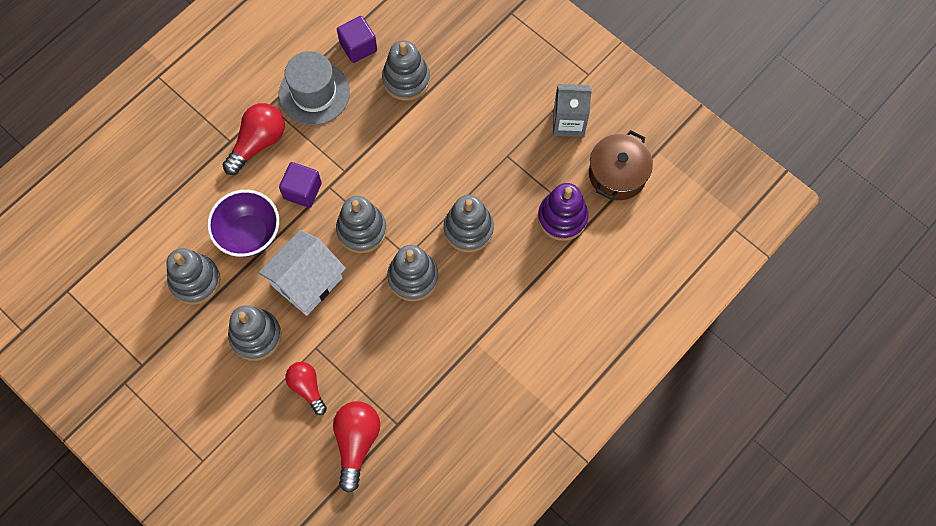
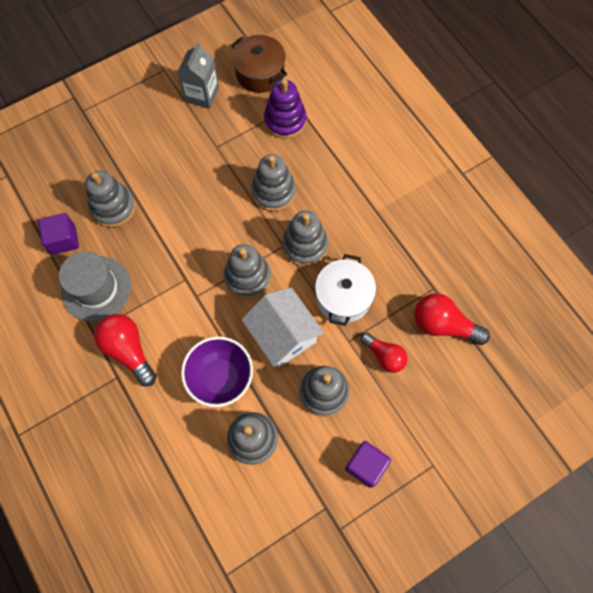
camera: 75 degrees left, 0 degrees up
purple cube [279,162,322,208] -> purple cube moved to [345,441,391,488]
red light bulb [285,362,327,415] -> red light bulb turned 120 degrees counterclockwise [361,333,408,373]
none -> white pot [315,254,376,326]

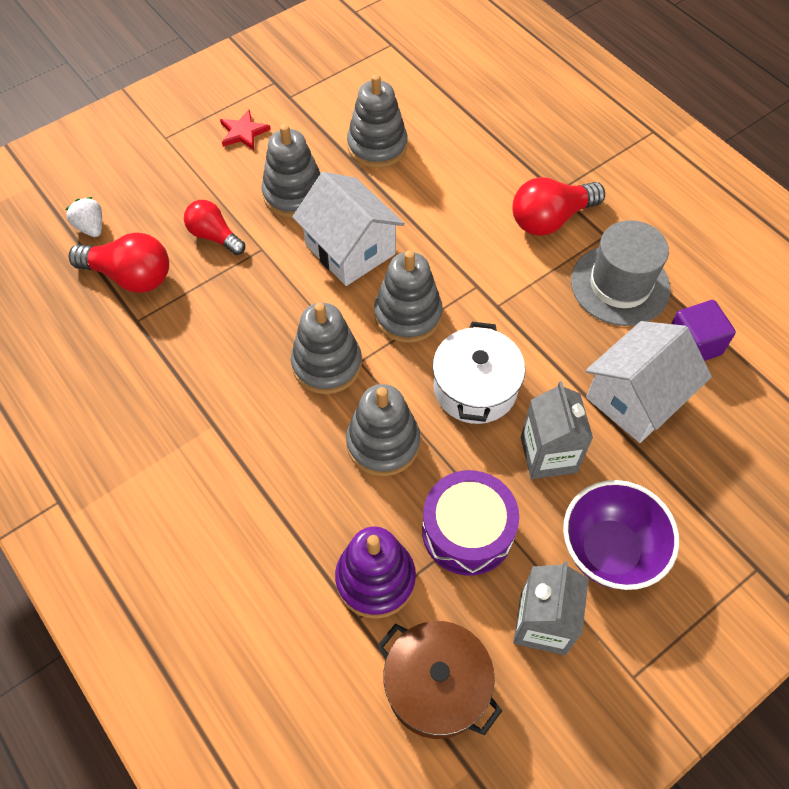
camera: 175 degrees right, 10 degrees down
grey stacking toy [85,171,136,227] -> white house [586,321,712,443]
red light bulb [94,314,157,387] -> red light bulb turned 105 degrees clockwise [512,177,605,236]
purple bowl [181,336,253,407] -> purple bowl moved to [563,480,679,590]
white pot [315,254,376,326] -> white pot moved to [433,322,525,424]
purple cube [345,441,391,488] -> red star [220,110,271,150]
none -> white strawberry [65,197,102,237]
none -> purple drum [422,470,519,576]
none -> grey carton [521,381,593,479]

